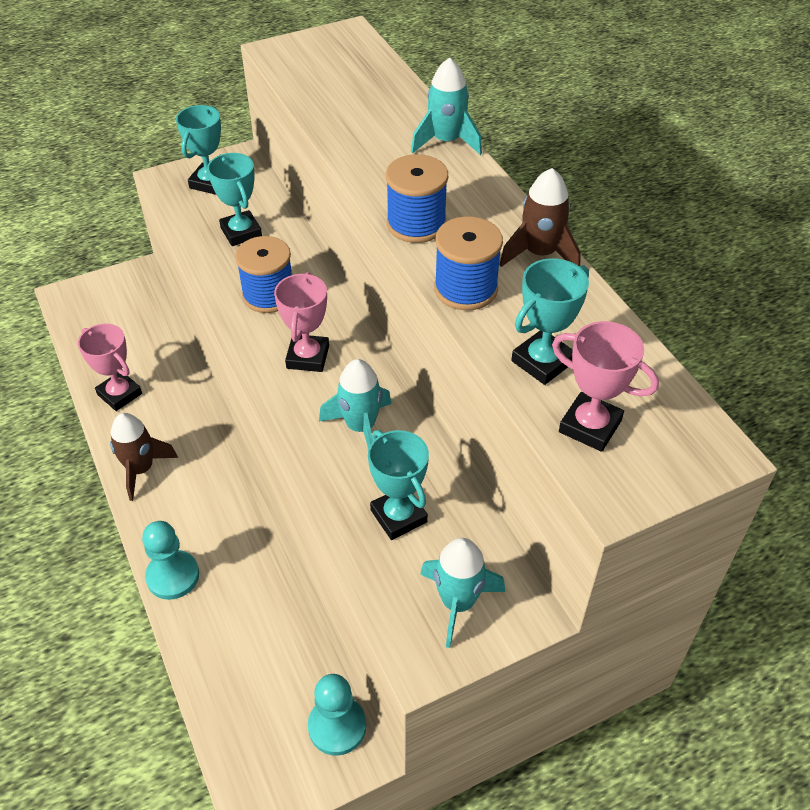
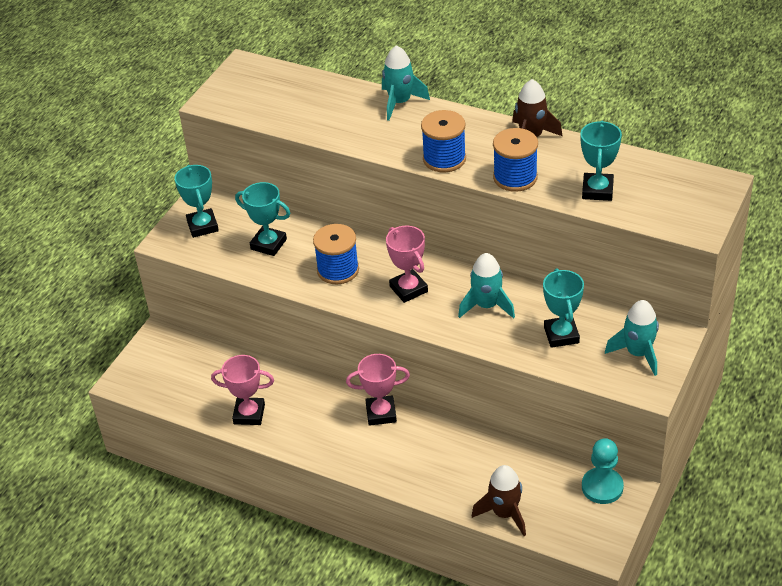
camera: 35 degrees left, 5 degrees down
brown rocket [110,413,178,501] -> brown rocket moved to [472,465,526,536]
turquoise pawn [142,521,199,600] -> none
turquoise trophy [368,430,429,540] -> turquoise trophy turned 60 degrees clockwise [543,269,584,348]
pink trophy [552,321,659,452] -> pink trophy moved to [346,354,410,426]

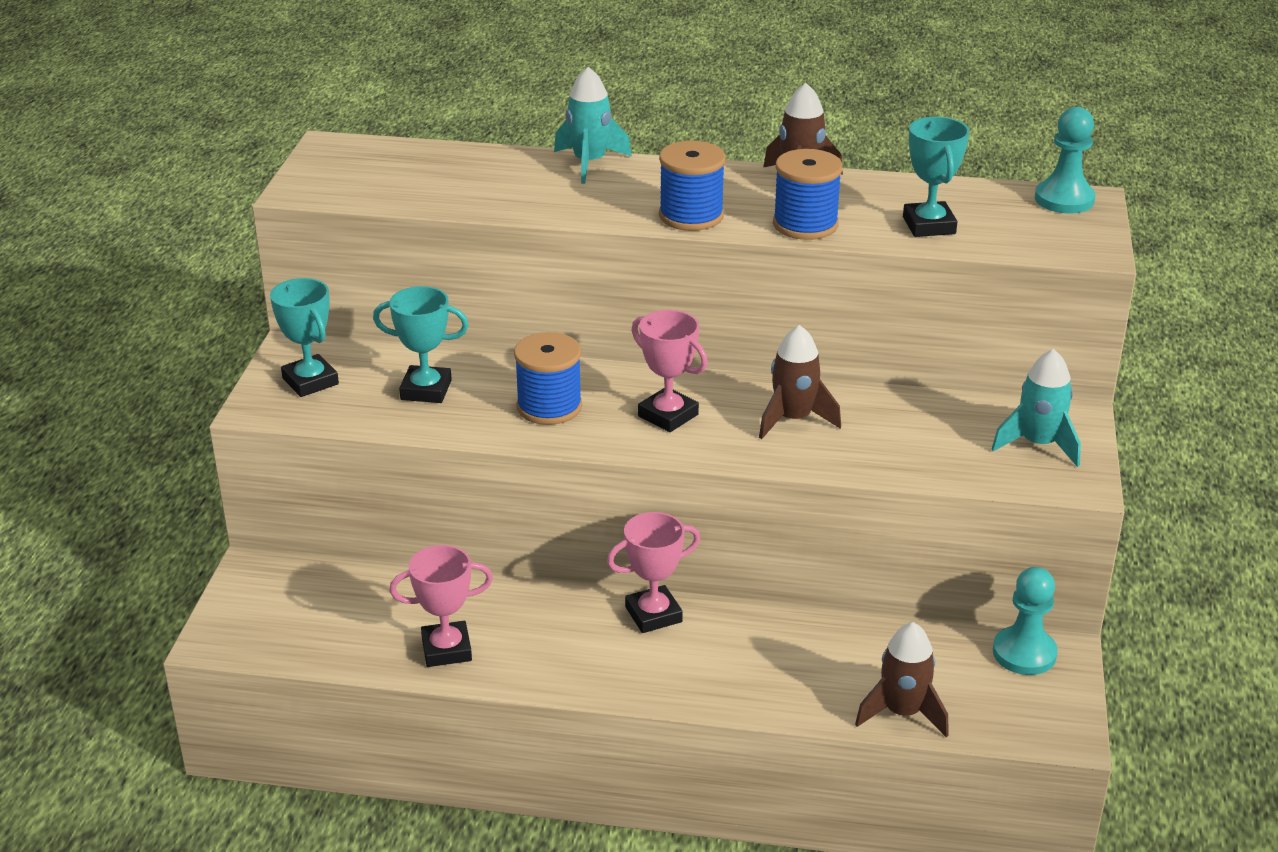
camera: 20 degrees left, 10 degrees down
turquoise rocket [458,253,515,318] -> brown rocket [759,325,841,439]
turquoise trophy [543,269,584,348] -> none
none -> turquoise pawn [1035,107,1096,214]

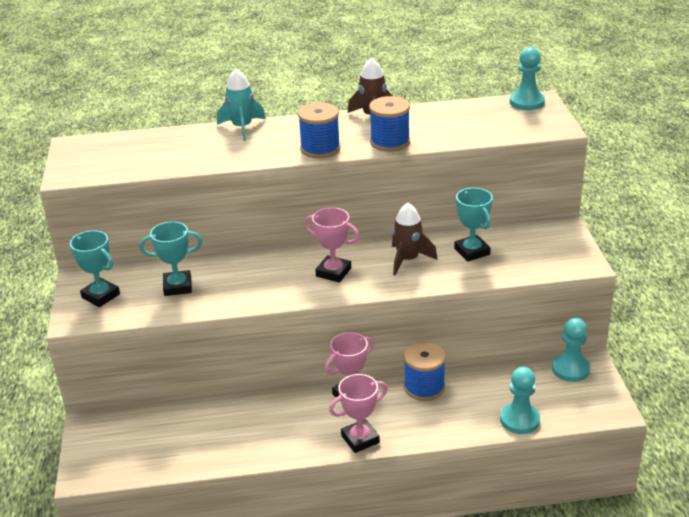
camera: 15 degrees left, 0 degrees up
pink trophy [389,545,493,667] -> pink trophy moved to [329,374,388,453]
blue spool [514,332,582,425] -> blue spool moved to [404,342,446,401]
brown rocket [855,622,949,737] -> turquoise pawn [500,367,540,434]
turquoise trophy [903,117,969,237] -> turquoise trophy moved to [454,188,493,262]
turquoise rocket [992,349,1081,467] -> none

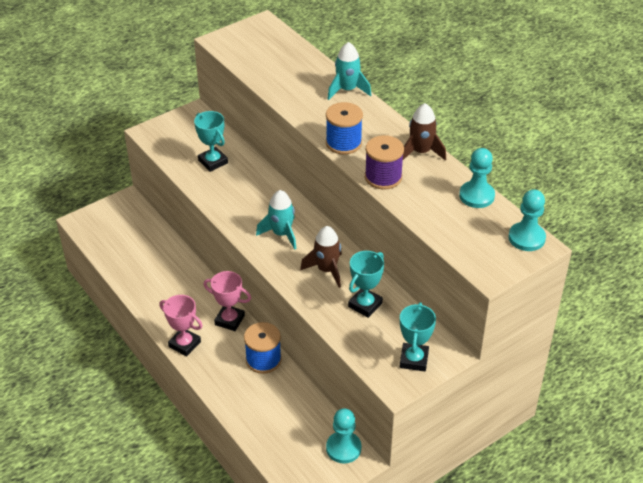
camera: 60 degrees right, 10 degrees up
turquoise trophy [70,230,120,307] -> turquoise trophy moved to [400,302,436,371]
pink trophy [304,208,360,283] -> turquoise rocket [256,190,297,249]
blue spool [369,96,410,152] -> purple spool [365,135,404,190]
turquoise pawn [500,367,540,434] -> turquoise pawn moved to [459,148,495,208]

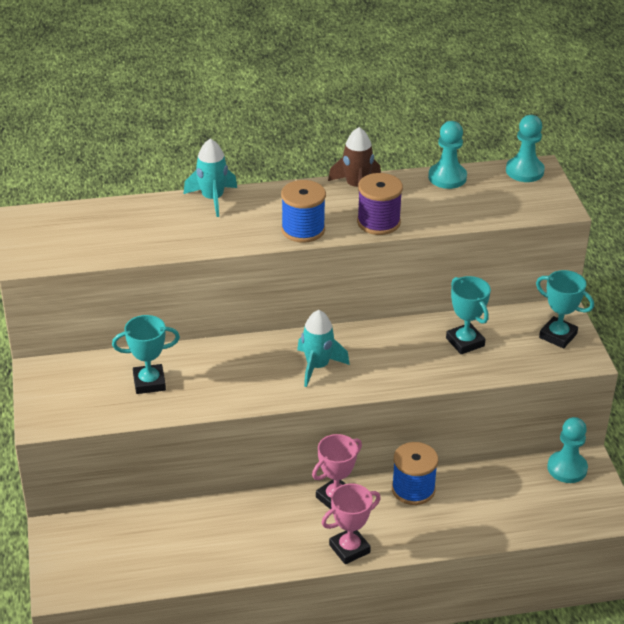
camera: 65 degrees left, 5 degrees down
brown rocket [300,226,342,288] -> none

